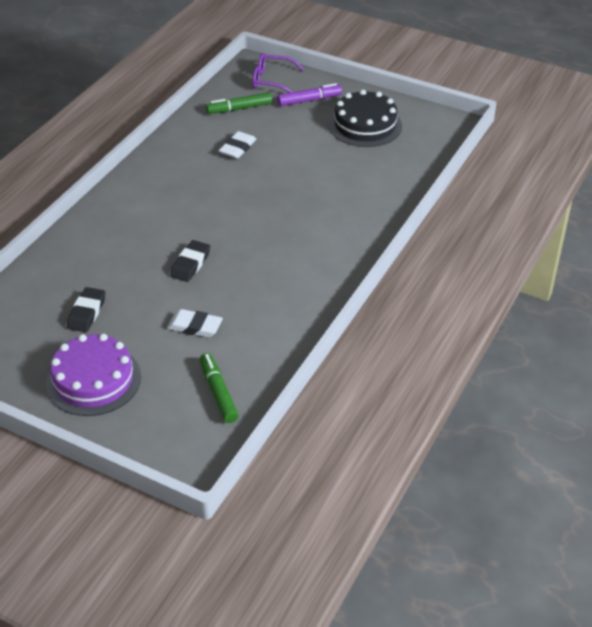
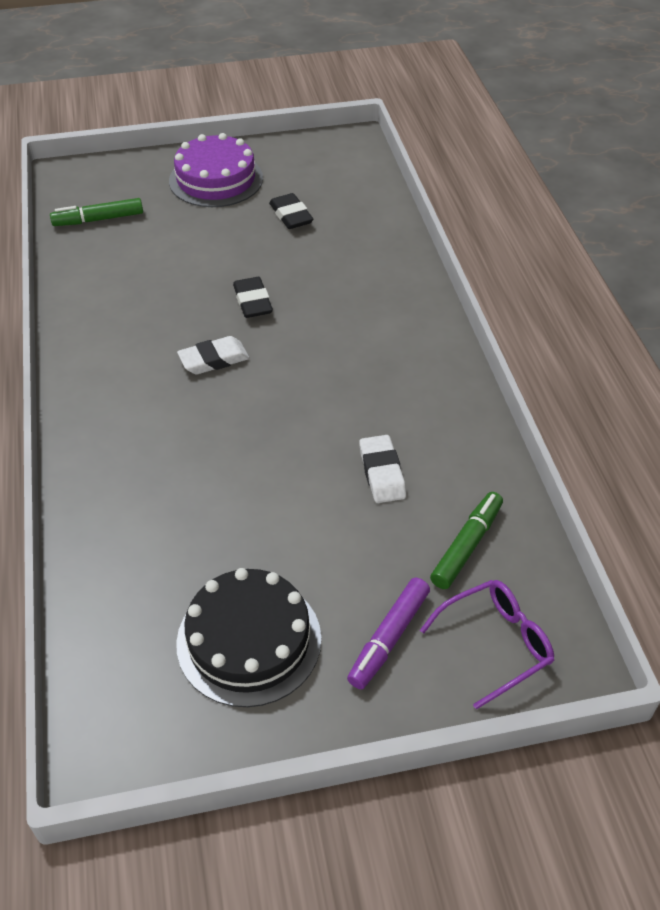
camera: 140 degrees right, 5 degrees up
white eraser [167,309,223,337] -> white eraser moved to [177,336,250,375]
green marker [200,353,239,423] -> green marker turned 135 degrees clockwise [50,198,143,226]

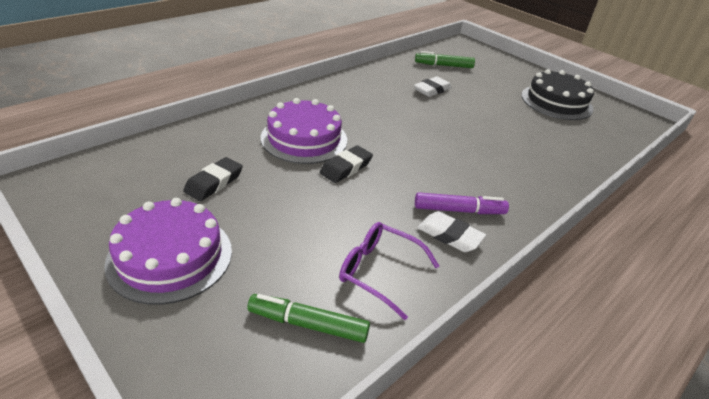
camera: 125 degrees left, 10 degrees down
green marker [50,198,143,226] -> green marker turned 150 degrees clockwise [247,294,370,343]
white eraser [177,336,250,375] -> white eraser moved to [418,211,486,252]
purple marker [347,578,430,689] -> purple marker moved to [415,192,509,214]
purple glasses [420,580,554,709] -> purple glasses moved to [339,222,439,320]
none -> purple cake [261,98,347,164]

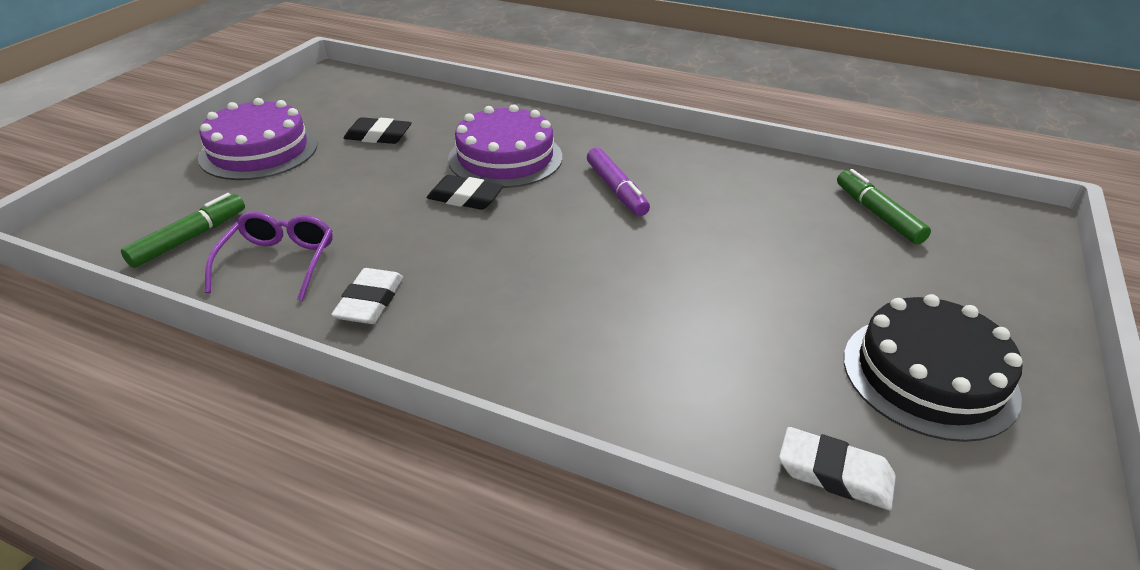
camera: 70 degrees right, 0 degrees up
green marker [247,294,370,343] -> green marker turned 45 degrees clockwise [121,193,245,268]
white eraser [414,77,452,97] -> white eraser moved to [779,427,896,510]
purple marker [415,192,509,214] -> purple marker moved to [587,148,650,216]

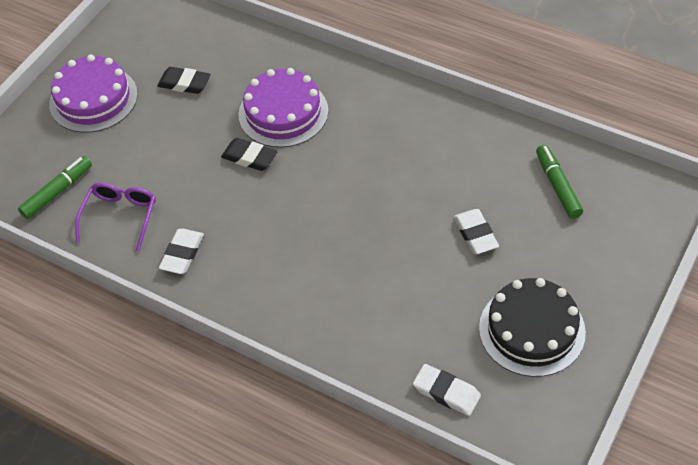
camera: 10 degrees right, 15 degrees up
purple marker [587,148,650,216] -> none
none -> white eraser [454,209,499,254]

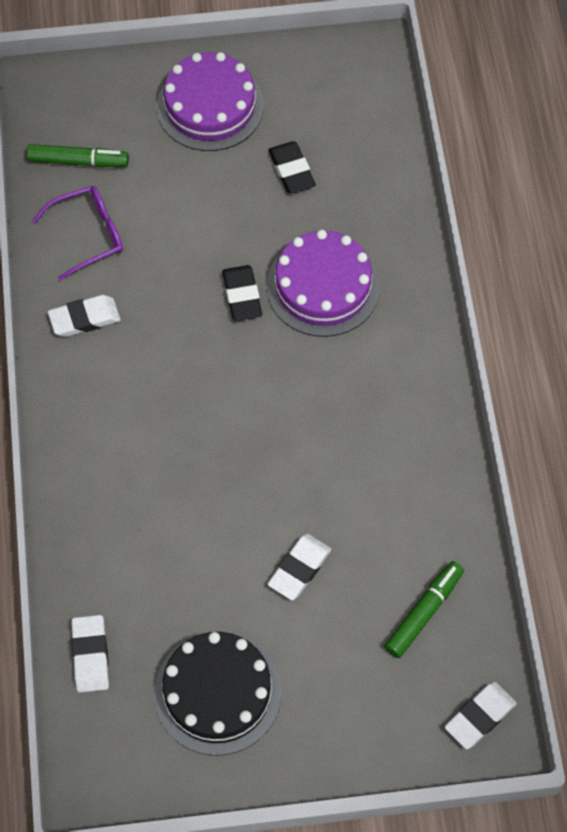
camera: 50 degrees right, 10 degrees up
none -> white eraser [445,682,517,749]

